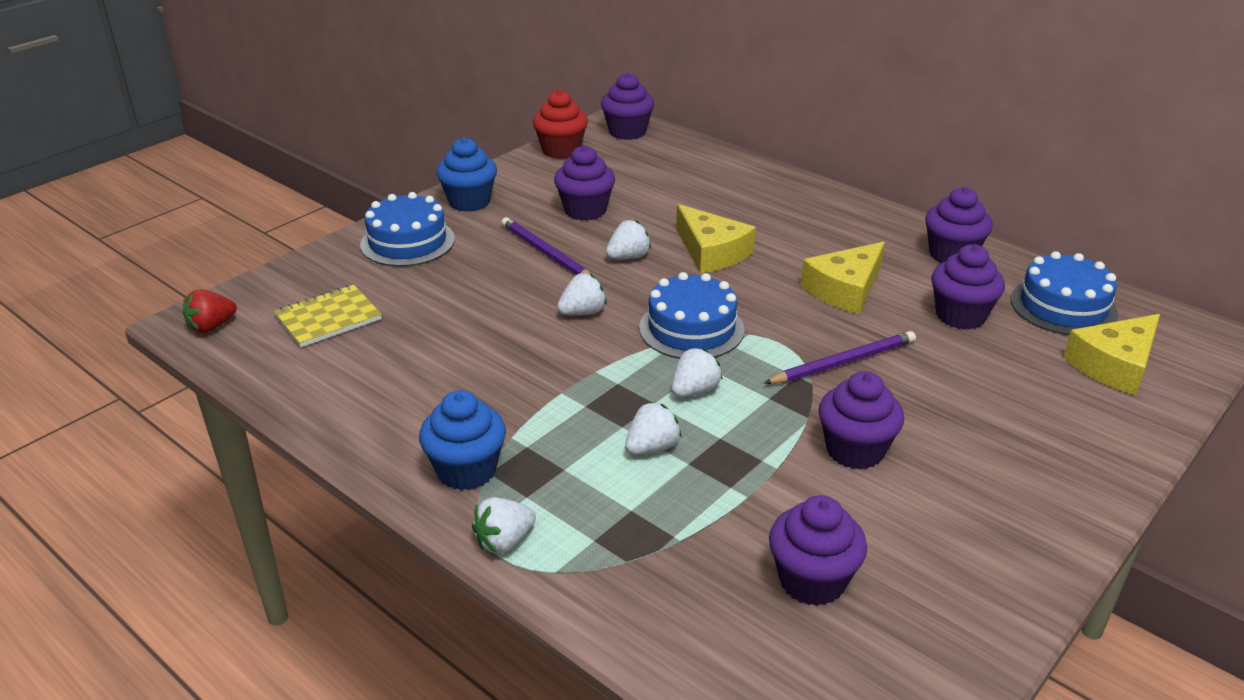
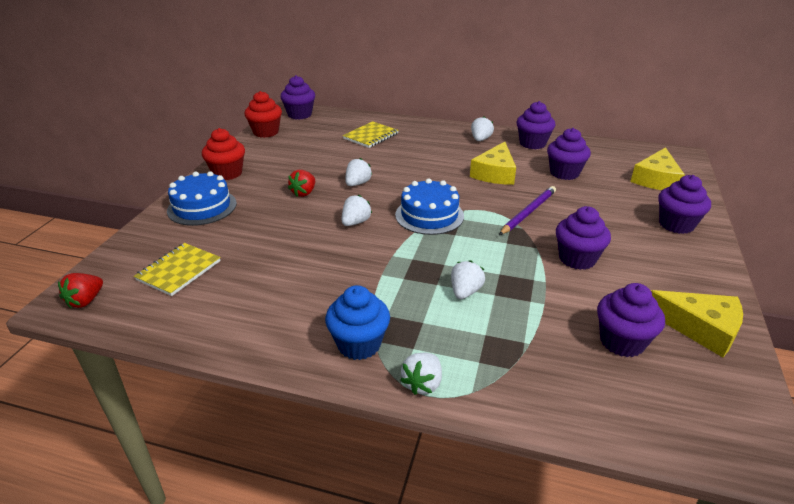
camera: 25 degrees left, 0 degrees up
blue cupcake [436,137,497,212] -> red cupcake [202,128,245,180]
purple pencil [501,217,591,275] -> red strawberry [288,170,315,197]
purple cupcake [554,145,615,221] -> purple cupcake moved to [658,175,711,234]
white strawberry [671,348,723,397] -> white strawberry moved to [471,116,494,141]
yellow cheese [676,204,756,273] -> yellow cheese moved to [651,290,743,357]
blue cake [1010,251,1118,335] -> none
none -> yellow notebook [343,121,399,148]

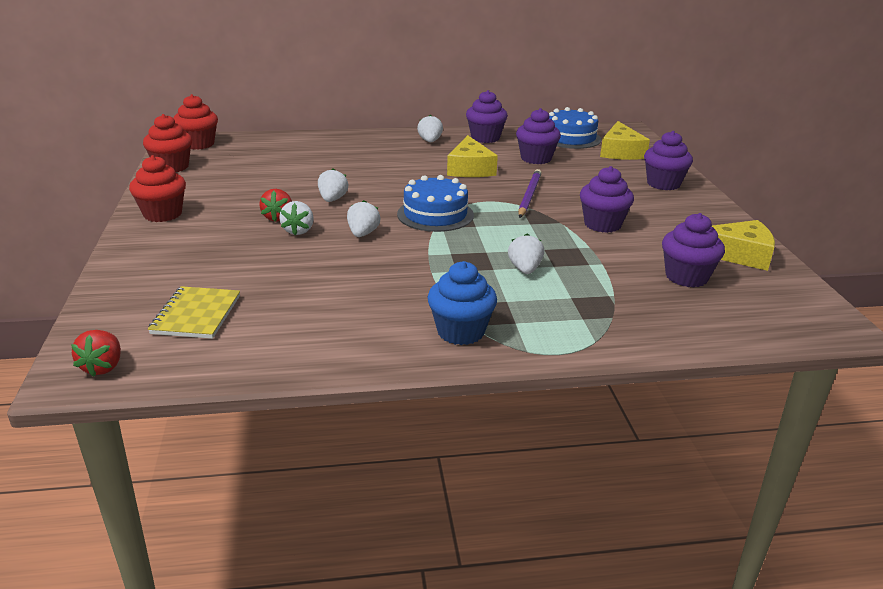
camera: 25 degrees left, 5 degrees down
blue cake [167,171,237,226] -> blue cake moved to [549,107,601,149]
purple cupcake [281,75,315,120] -> red cupcake [173,94,218,150]
yellow notebook [343,121,399,148] -> none
white strawberry [400,353,442,395] -> white strawberry moved to [279,201,314,235]

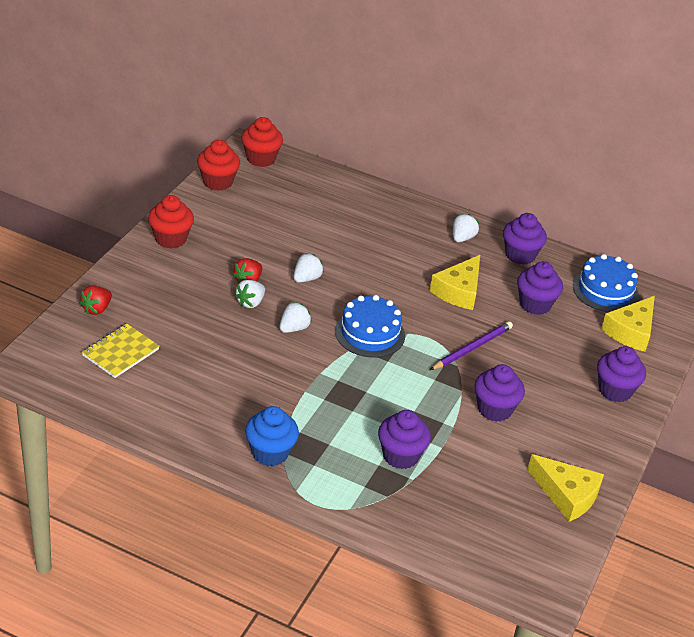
camera: 30 degrees right, 10 degrees up
red strawberry [71,330,121,377] -> red strawberry moved to [79,286,112,315]
white strawberry [508,233,544,274] -> none
purple cupcake [662,213,725,287] -> purple cupcake moved to [378,410,431,469]

